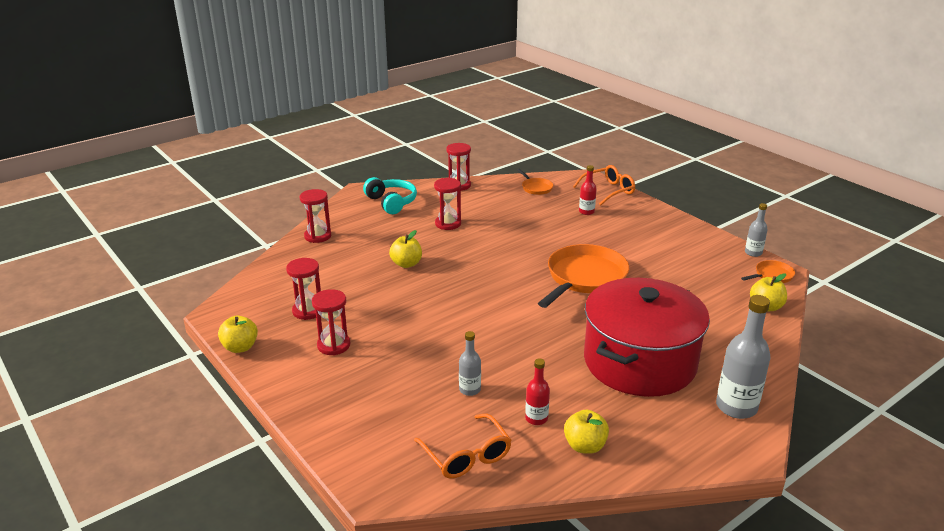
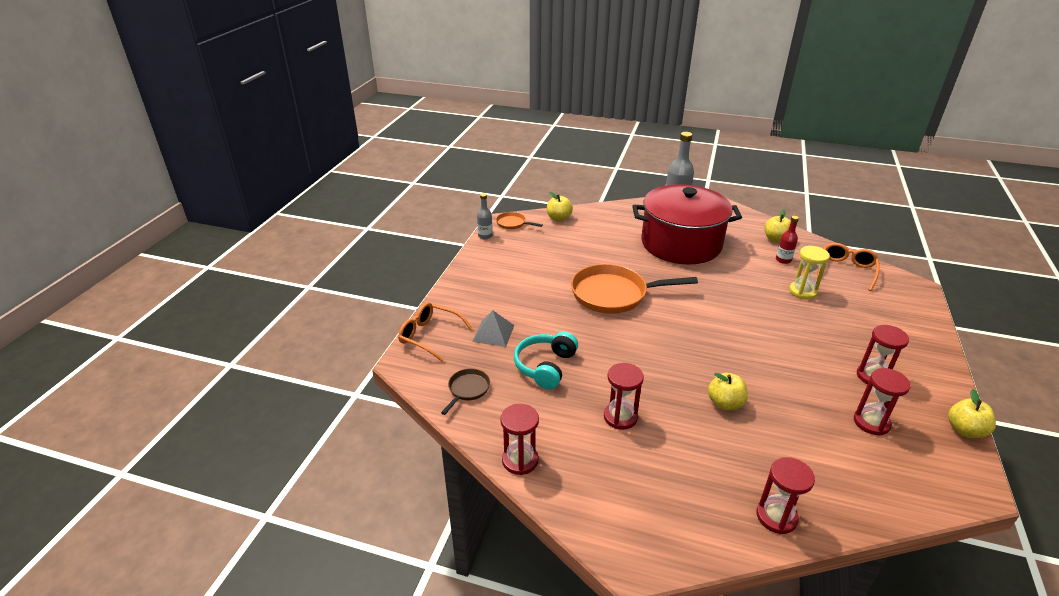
camera: 125 degrees left, 5 degrees up
turquoise headphones [363,177,417,214] -> turquoise headphones moved to [514,332,578,389]
grey bottle [459,331,481,396] -> yellow hourglass [789,246,830,300]
orange pan [517,169,553,195] -> brown pan [441,369,490,415]
red bottle [579,165,597,215] -> grey pyramid [472,310,514,347]

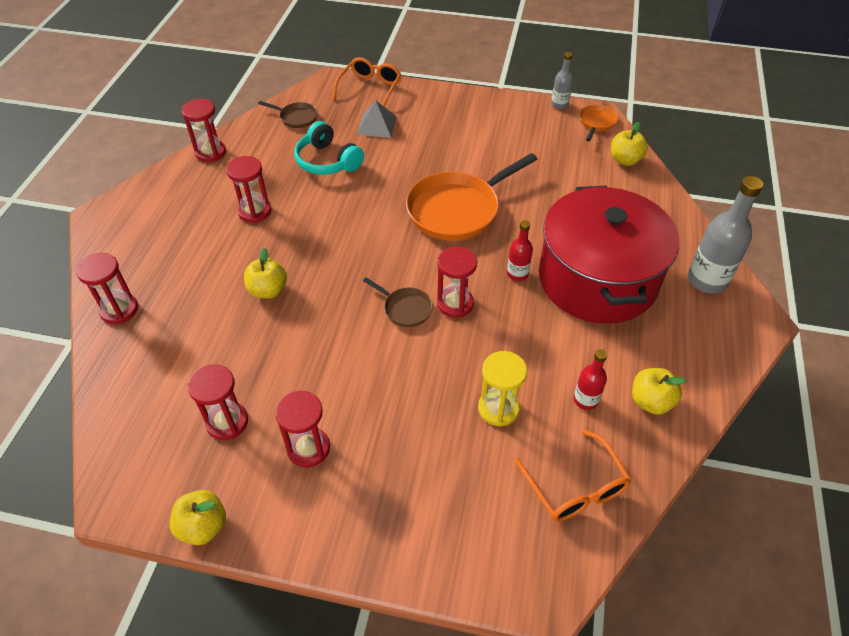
camera: 85 degrees right, 15 degrees up
turquoise headphones [514,332,578,389] -> turquoise headphones turned 150 degrees counterclockwise [294,121,364,175]
orange pan [571,264,698,314] -> orange pan turned 120 degrees counterclockwise [406,153,537,241]
orange glasses [817,243,879,291] -> orange glasses turned 45 degrees clockwise [514,430,631,522]
none -> brown pan [363,277,433,327]
none -> red hourglass [437,246,477,318]
none -> red bottle [507,220,533,281]

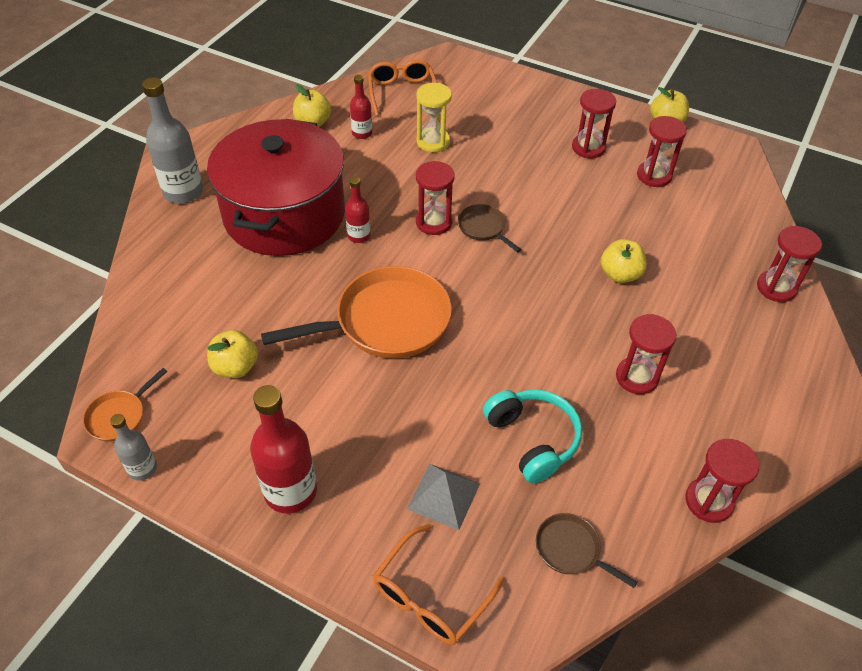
camera: 165 degrees left, 0 degrees up
yellow apple [611,122,648,166] -> yellow apple moved to [207,330,258,378]
none -> red bottle [250,385,317,514]

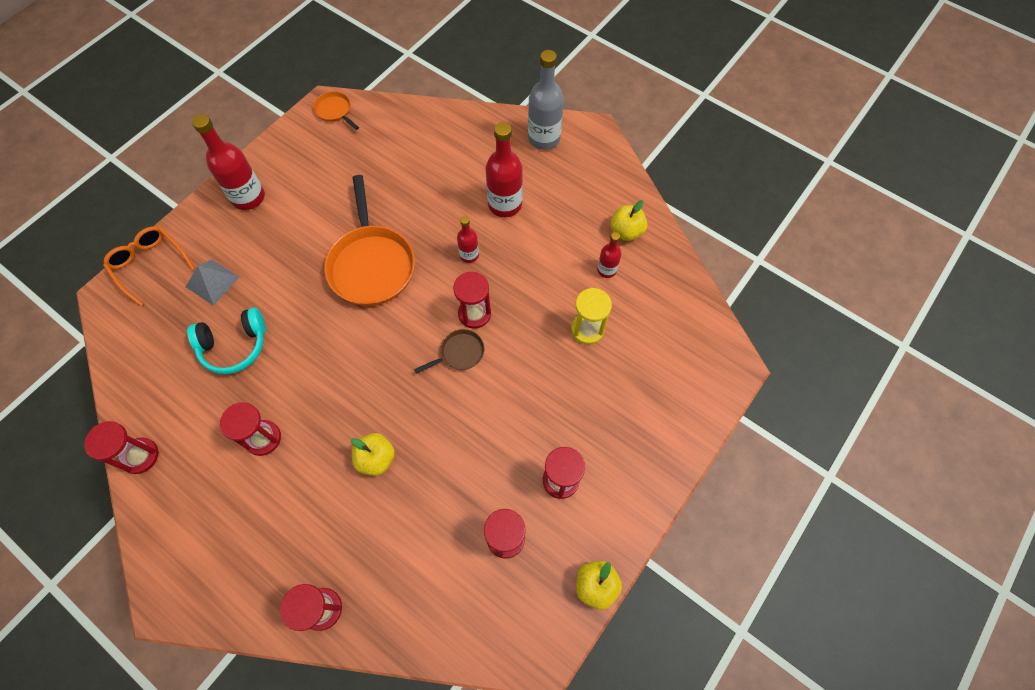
camera: 100 degrees right, 15 degrees up
grey bottle [110,414,157,481] -> none
red pot [207,119,345,256] -> red bottle [486,122,523,217]
yellow apple [207,330,258,378] -> none
orange glasses [368,59,437,116] -> none
brown pan [536,513,638,588] -> none

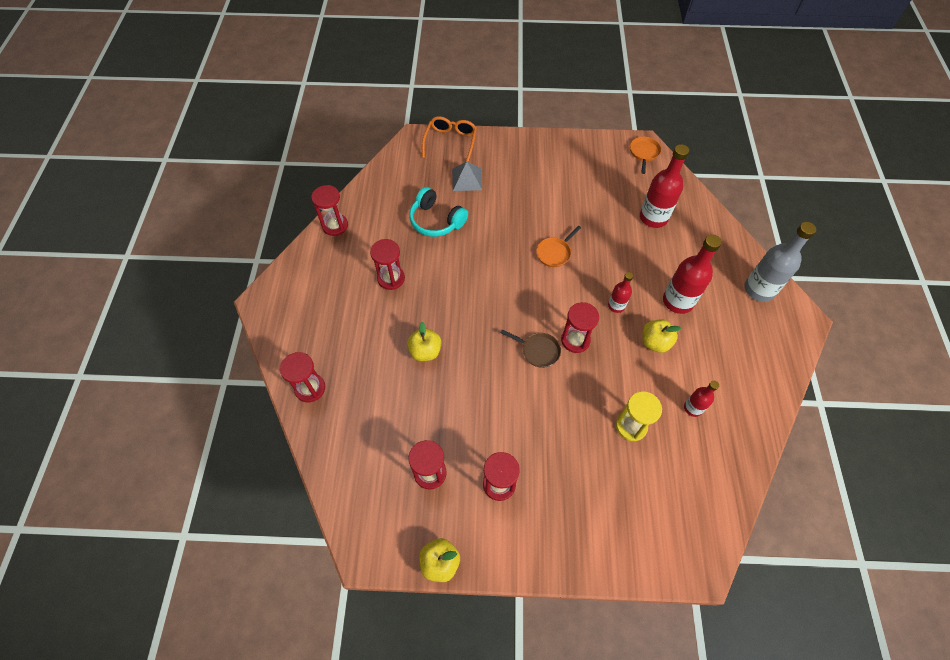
camera: 55 degrees right, 5 degrees down
red bottle [192,114,265,210] -> red bottle moved to [640,144,689,228]
orange pan [324,175,415,306] -> orange pan [536,226,581,267], size x0.47
yellow apple [610,200,647,241] -> yellow apple moved to [642,319,681,353]

